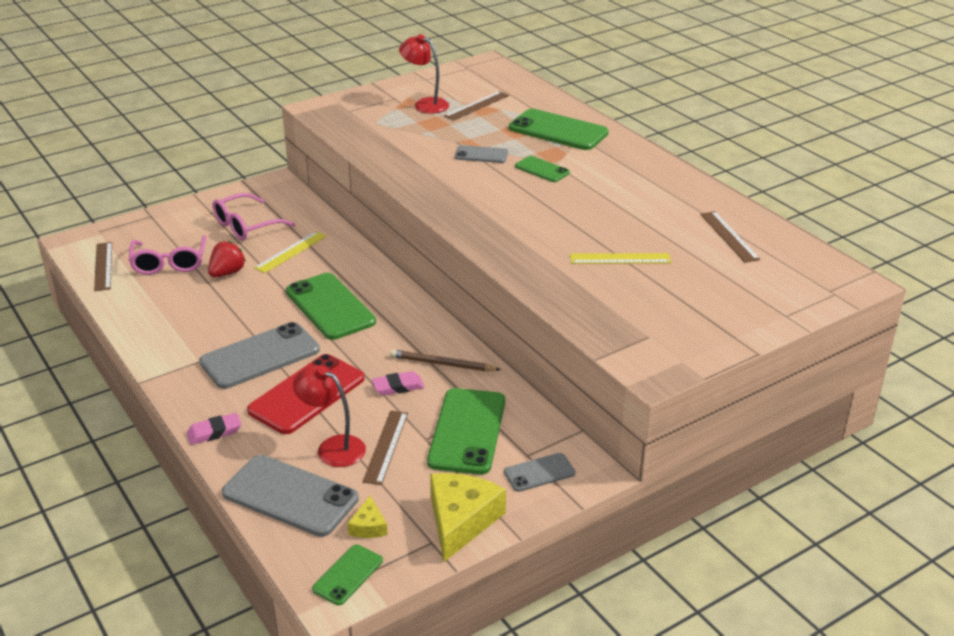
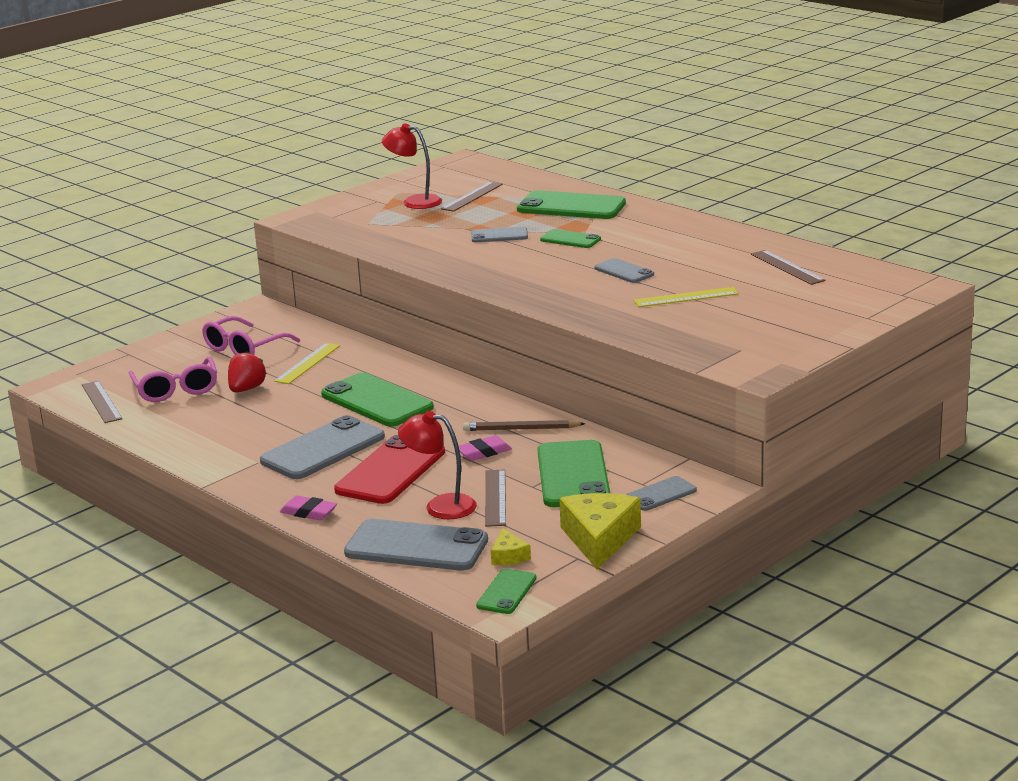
camera: 10 degrees left, 10 degrees down
pink eraser [187,413,241,445] -> pink eraser turned 60 degrees clockwise [280,496,337,520]
none -> grey phone [594,258,654,283]

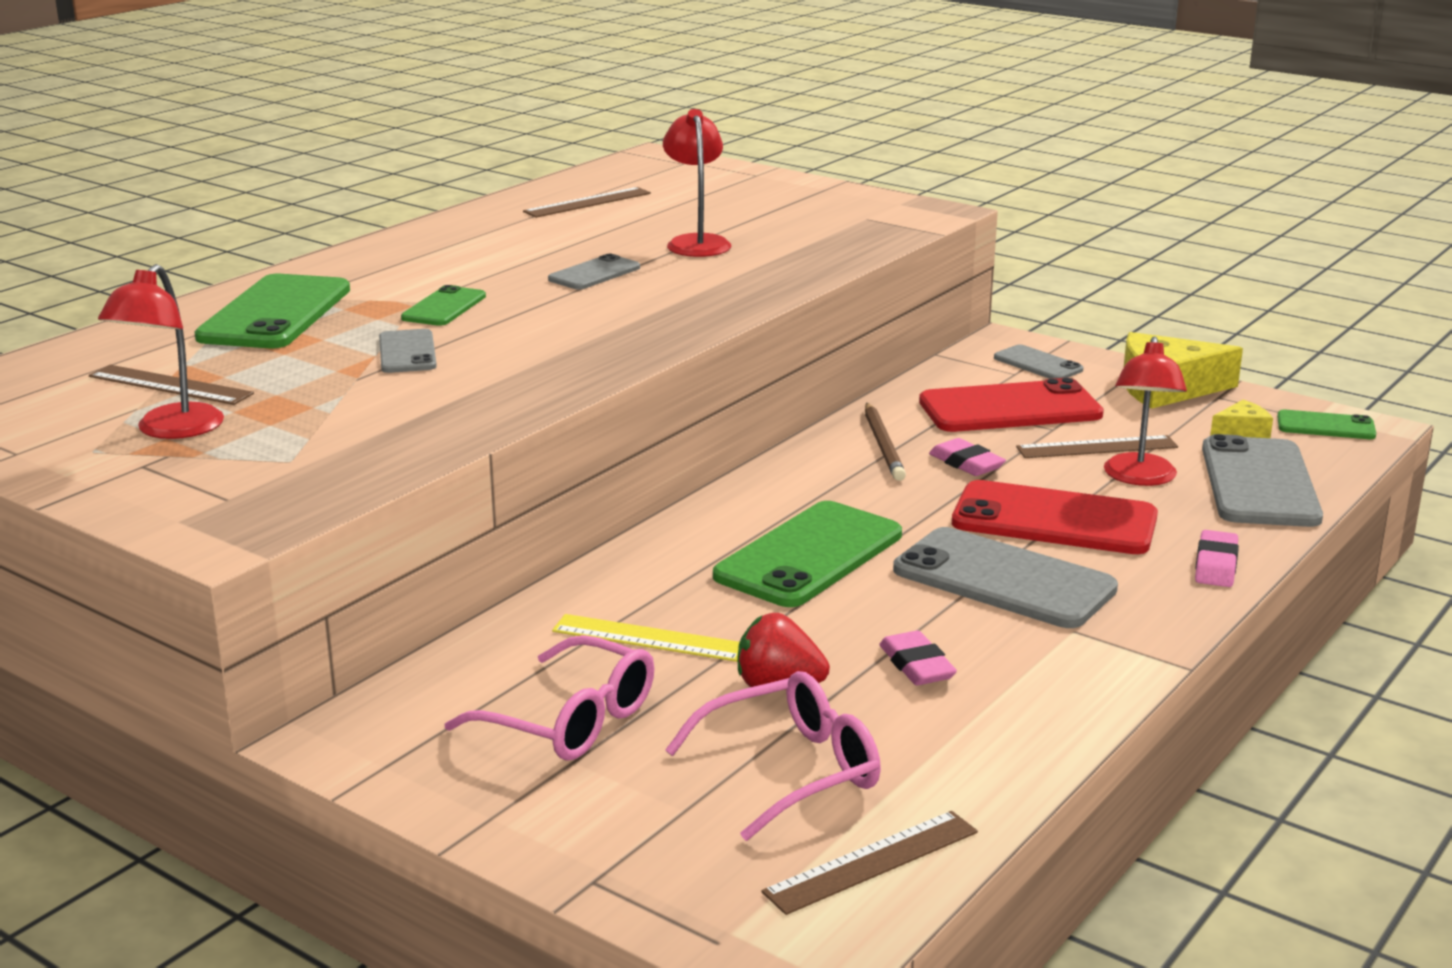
camera: 100 degrees left, 0 degrees up
green phone [537,440,610,507] -> red phone [919,378,1104,432]
yellow ruler [633,287,739,307] -> red lamp [663,109,731,257]
none -> pink eraser [879,631,957,685]

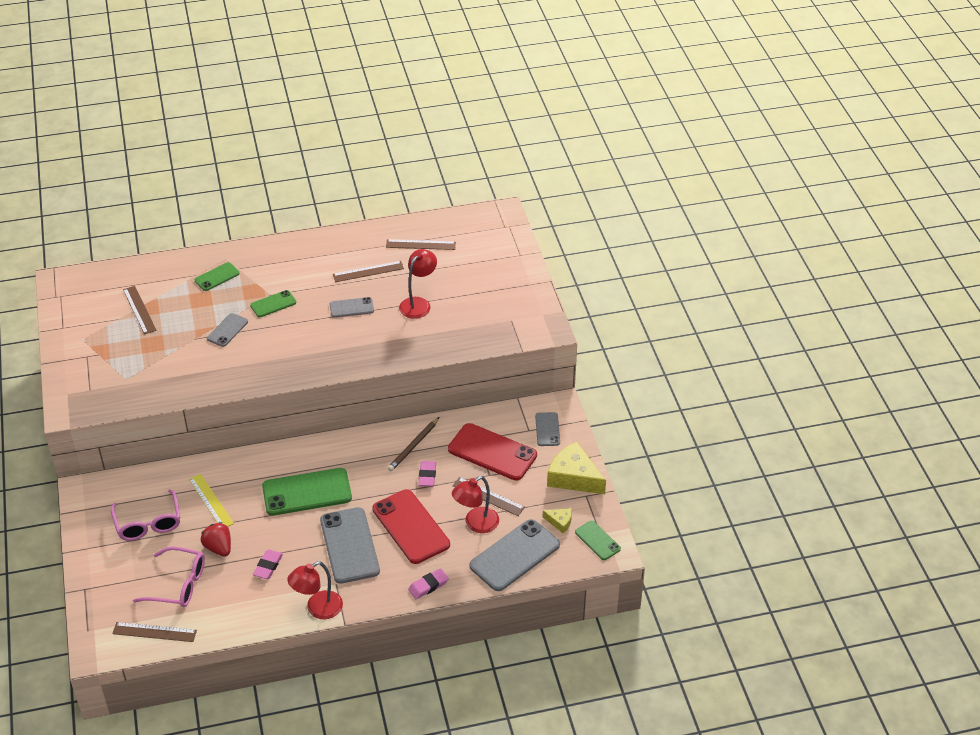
camera: 40 degrees right, 20 degrees up
red lamp [98,264,224,439] -> red lamp moved to [287,561,343,619]
green phone [195,274,350,348] -> green phone [195,262,240,291], size x0.53
none -> brown ruler [333,261,404,282]

